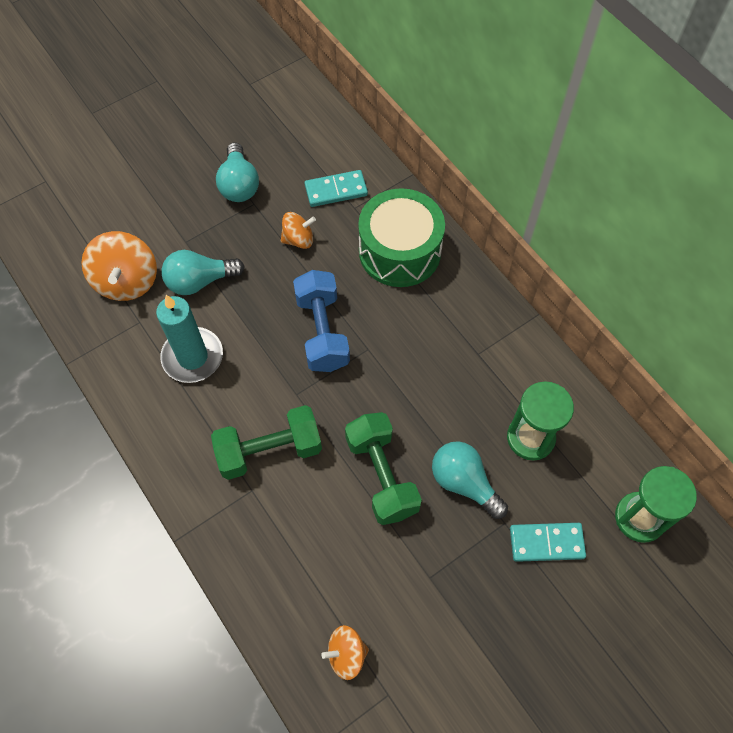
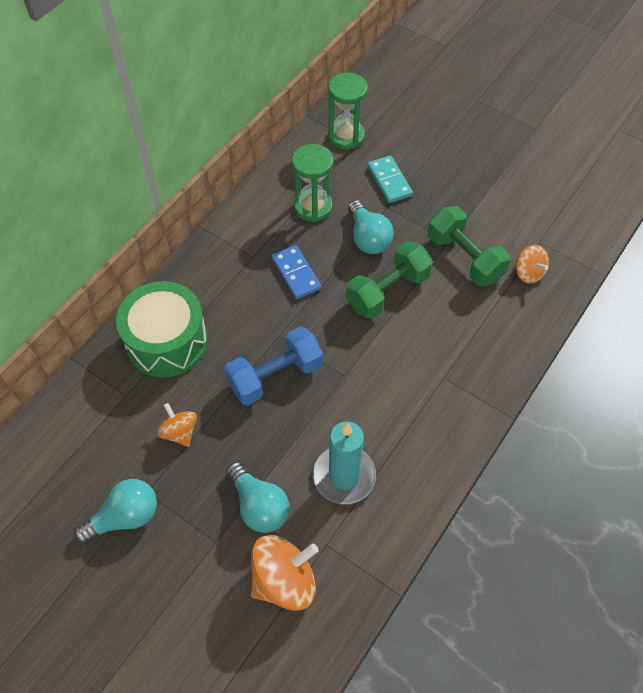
camera: 110 degrees left, 5 degrees down
green dumbbell [211,405,322,480] -> green dumbbell moved to [428,206,511,286]
turquoise domino [305,170,368,207] -> none
turquoise light bulb [432,441,508,519] -> turquoise light bulb turned 45 degrees counterclockwise [348,200,394,254]
none -> blue domino [272,245,321,299]

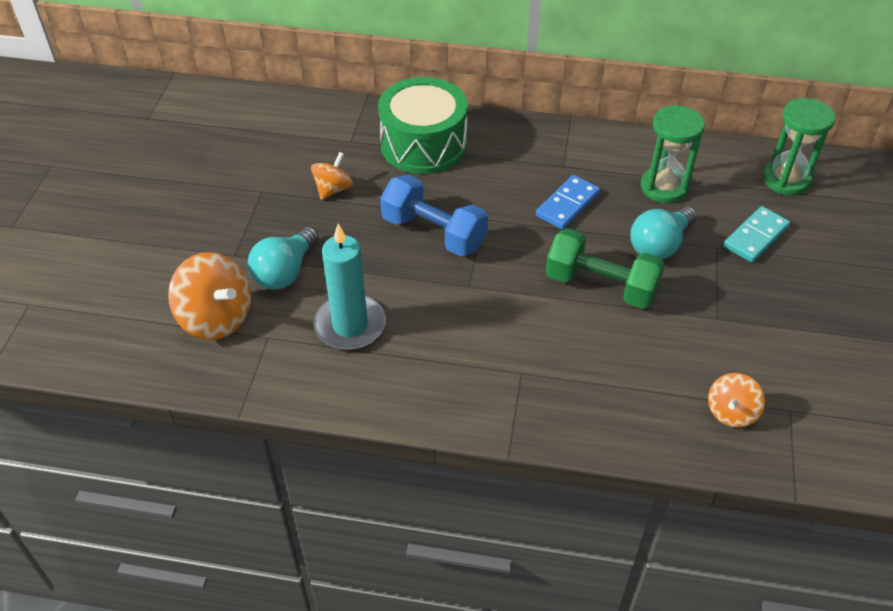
camera: 65 degrees right, 10 degrees down
turquoise light bulb [74,479,157,544] -> none
green dumbbell [428,206,511,286] -> none

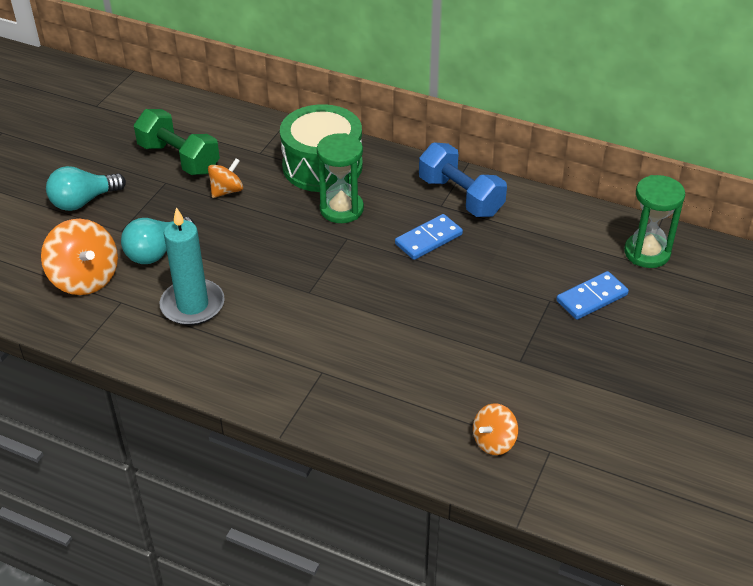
camera: 15 degrees right, 5 degrees down
blue dumbbell [380,175,488,257] -> blue dumbbell moved to [419,142,507,217]
green dumbbell [546,228,665,309] -> green dumbbell moved to [134,109,220,175]
turquoise light bulb [631,206,697,260] -> turquoise light bulb moved to [46,166,126,211]
green hourglass [641,105,705,203] -> green hourglass moved to [317,133,364,223]
turquoise domino [723,206,790,263] -> blue domino [556,271,629,320]

